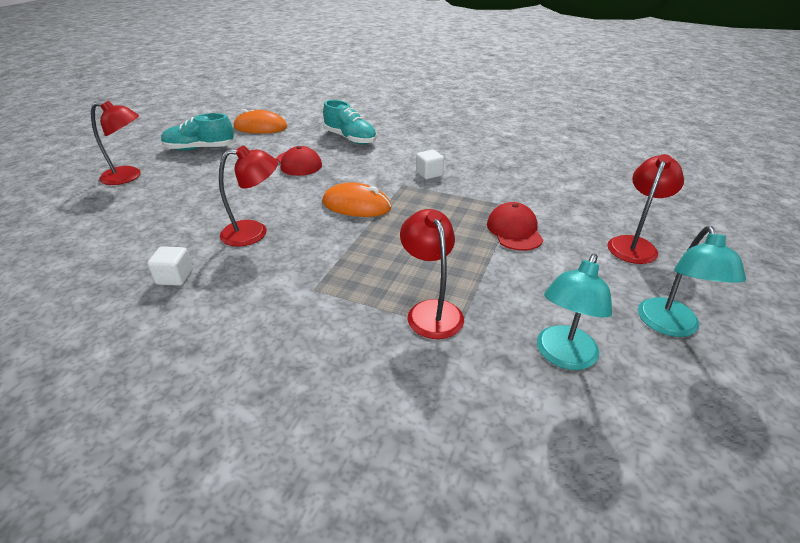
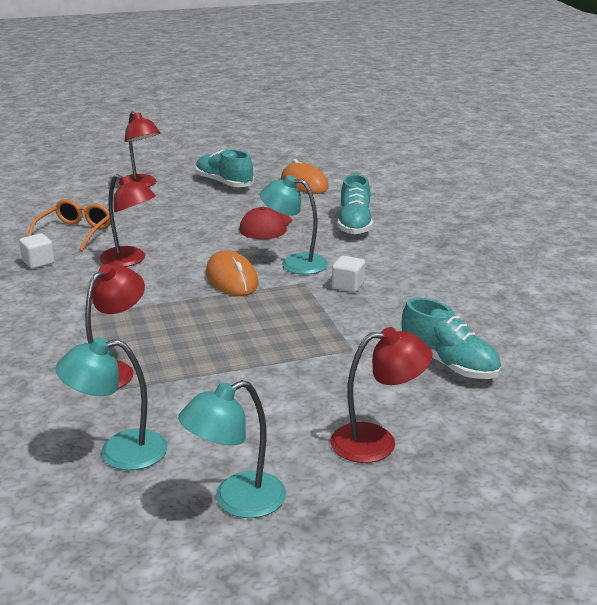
camera: 50 degrees right, 10 degrees down
red cap [487,202,543,251] -> none
none -> orange glasses [27,199,111,251]
none -> turquoise lamp [260,175,328,274]
none -> turquoise shoe [402,298,501,379]

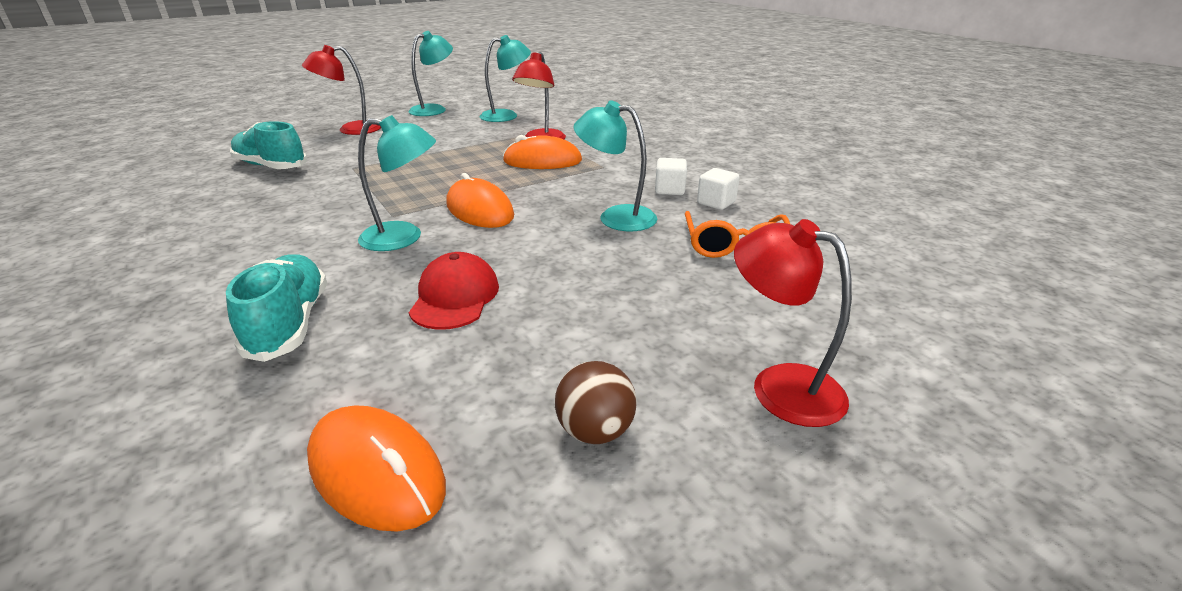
camera: 165 degrees right, 5 degrees up
red lamp [100,174,156,267] -> turquoise lamp [574,100,657,231]
turquoise shoe [195,149,254,187] -> brown ball [555,361,637,444]
white cube [332,256,365,293] -> white cube moved to [655,158,687,195]
none -> orange mouse [503,135,582,169]

